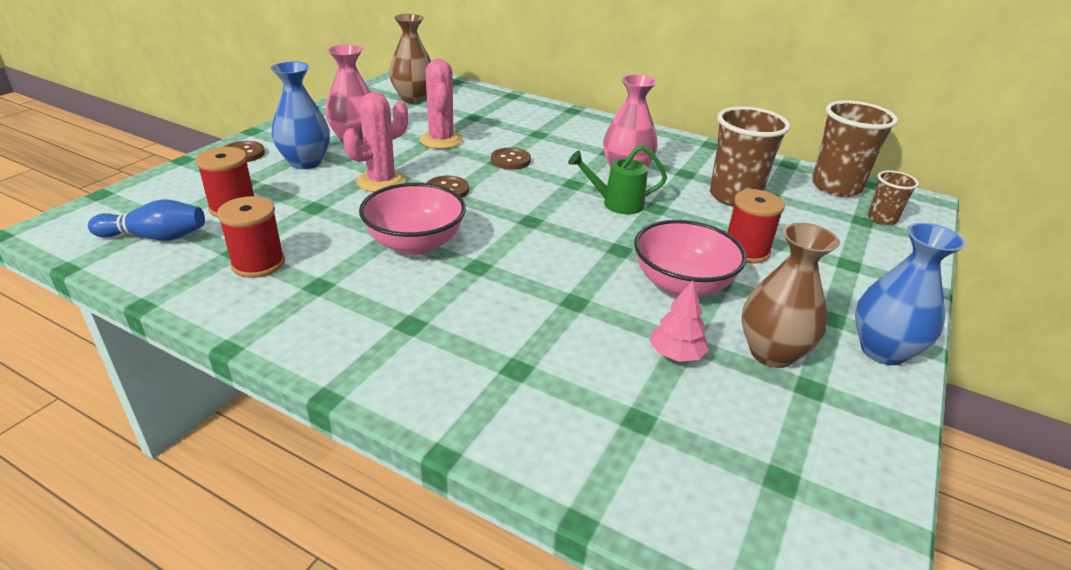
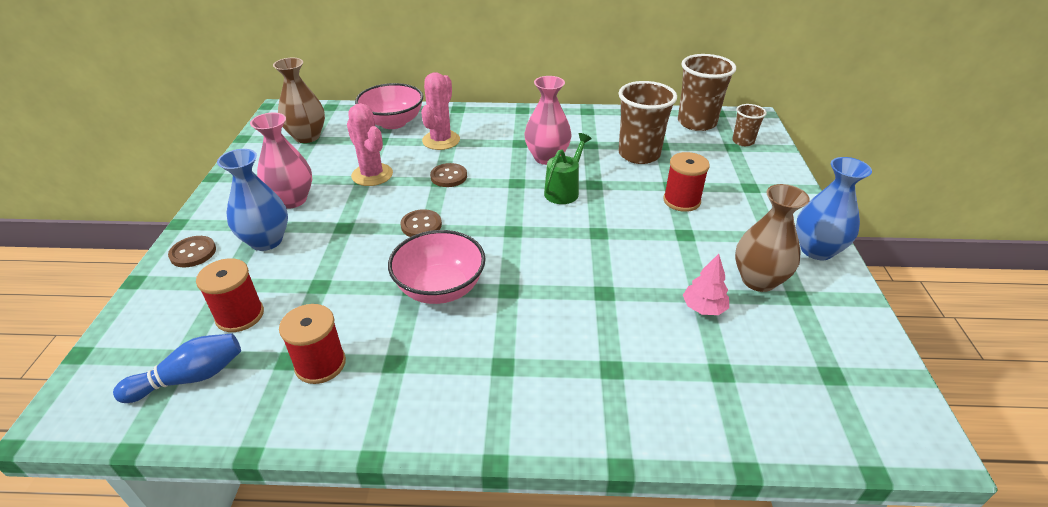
camera: 25 degrees left, 5 degrees up
pink cactus [343,92,408,192] -> pink cactus moved to [421,72,460,150]
green watering can [568,145,667,215] -> green watering can turned 150 degrees clockwise [544,133,592,204]
pink bowl [634,220,747,296] -> pink bowl moved to [355,83,423,129]

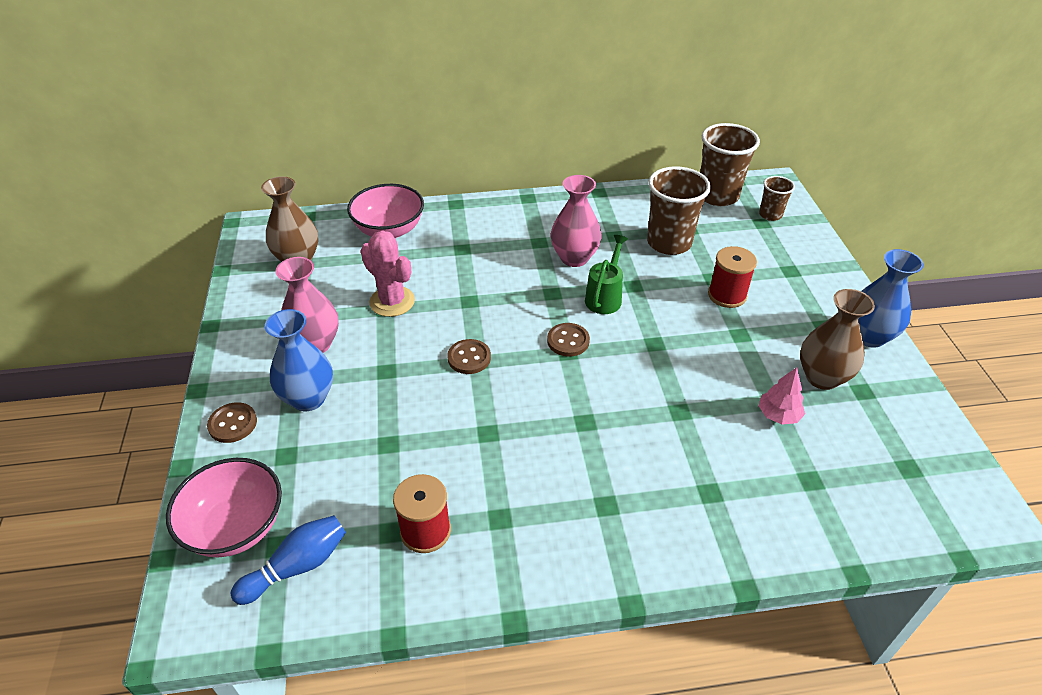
camera: 10 degrees left, 5 degrees up
red spool [196,258,264,332] -> none
pink bowl [388,230,486,304] -> pink bowl moved to [166,458,282,557]
pink cactus [421,72,460,150] -> none
brown button [430,163,467,187] -> brown button moved to [547,323,590,357]

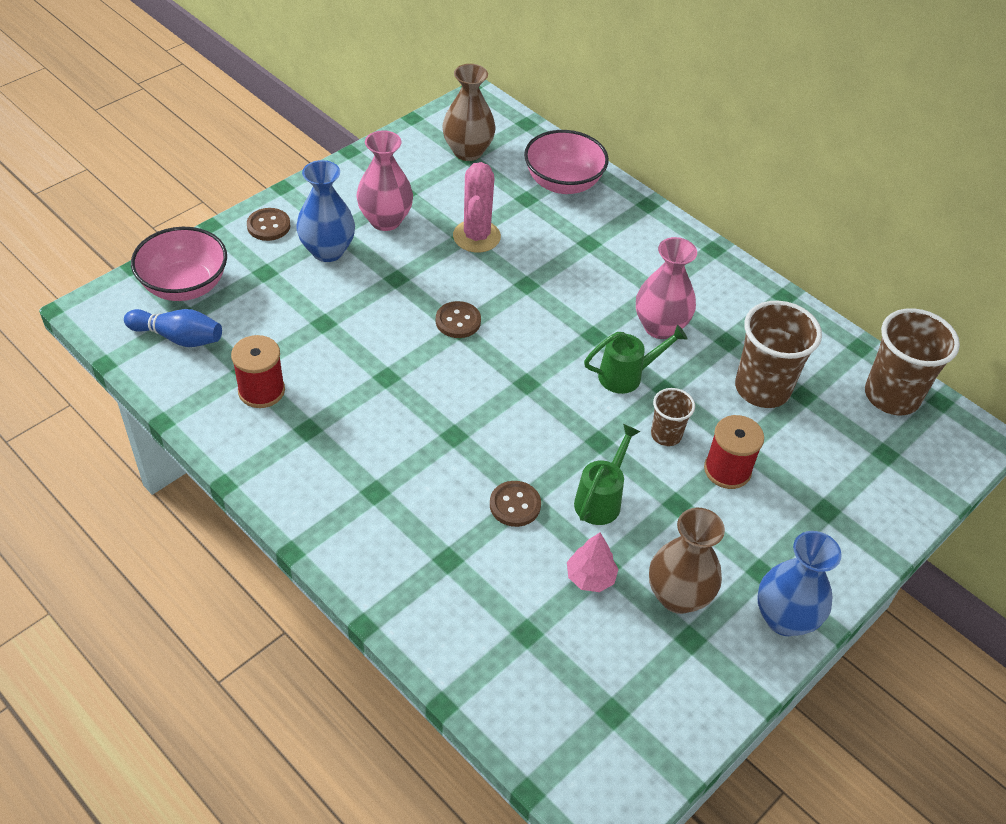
camera: 50 degrees right, 5 degrees up
brown button [547,323,590,357] -> brown button moved to [490,481,541,527]
brown cup [759,176,795,221] -> brown cup moved to [651,388,695,446]
none -> green watering can [574,424,641,525]

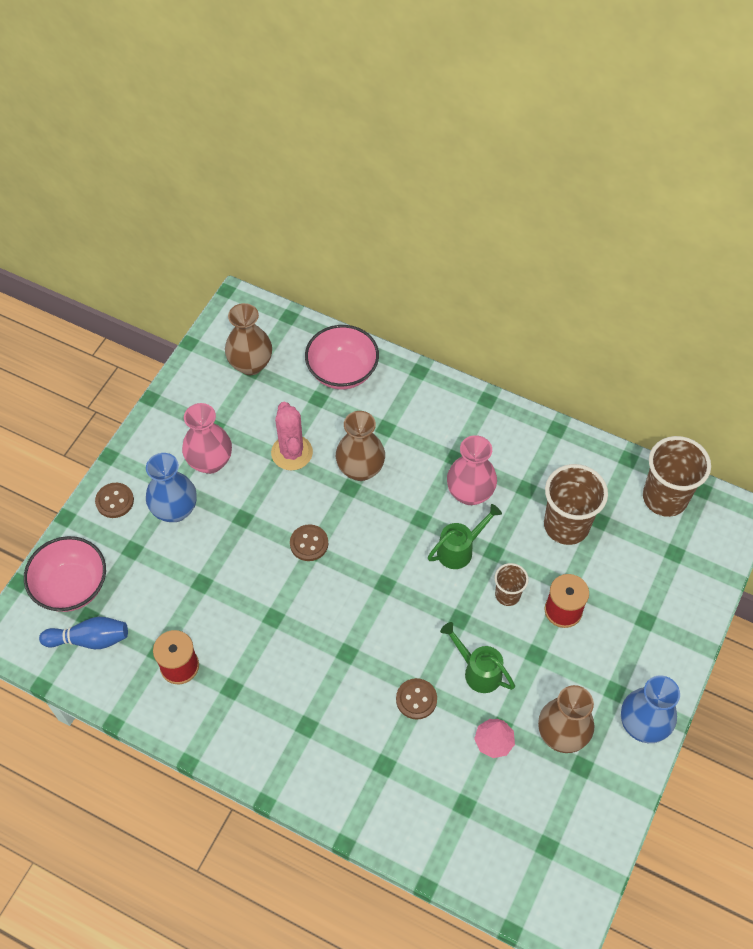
camera: 15 degrees left, 10 degrees up
green watering can [574,424,641,525] -> green watering can turned 60 degrees counterclockwise [440,622,515,693]
none -> brown vase [336,411,385,481]

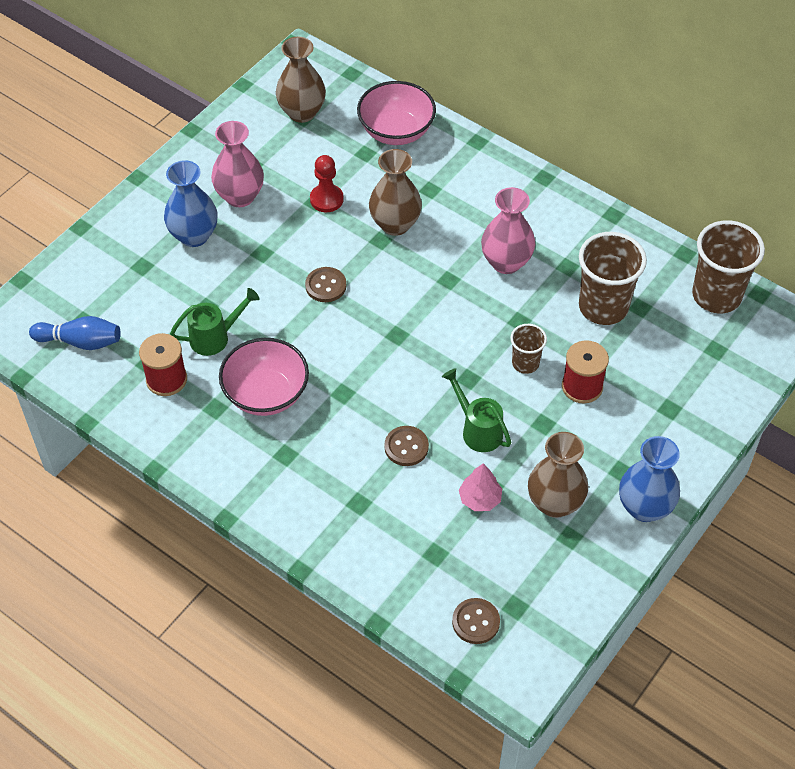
camera: 10 degrees right, 5 degrees down
pink bowl [24,536,106,612] -> pink bowl moved to [219,338,309,416]
brown button [95,483,134,518] -> brown button moved to [452,598,500,644]
pink cactus [271,402,313,470] -> red pawn [310,155,344,212]
green watering can [428,504,502,569] -> green watering can moved to [170,288,260,356]

